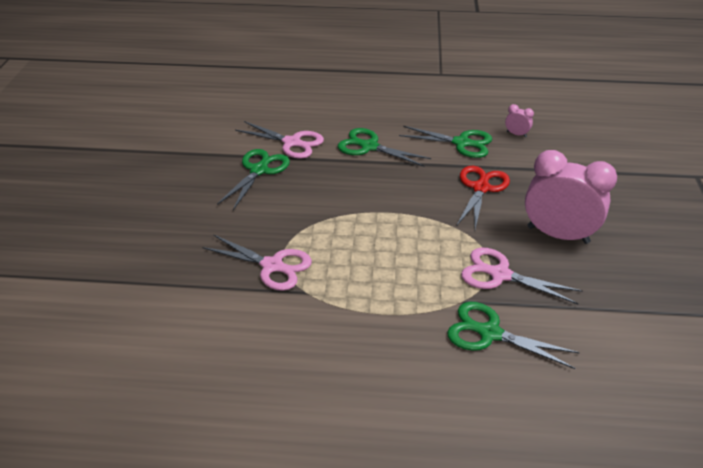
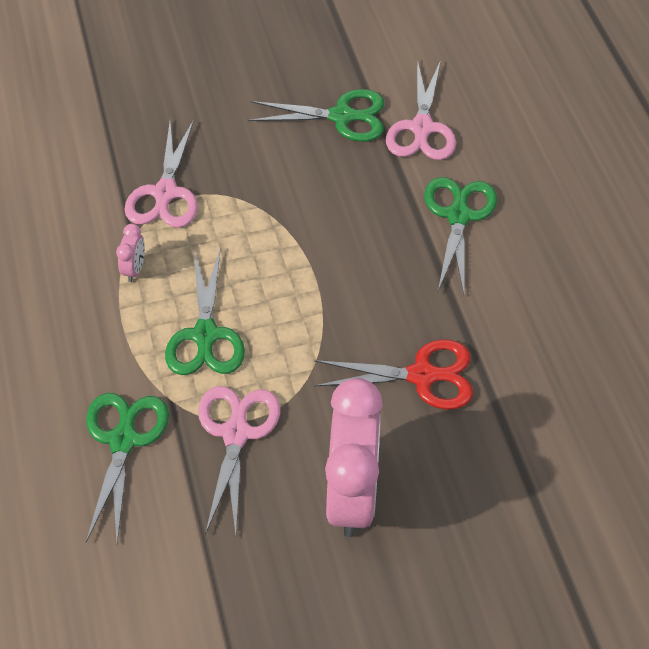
camera: 70 degrees right, 15 degrees up
green scissors [399,126,492,158] -> green scissors moved to [165,250,245,375]
pink clock [505,104,534,137] -> pink clock moved to [116,224,145,282]

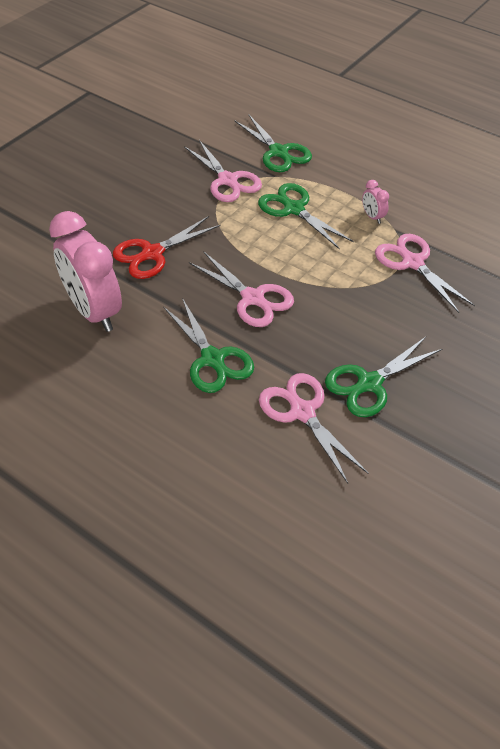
camera: 140 degrees right, 5 degrees down
pink clock [325,378,383,537] -> pink clock moved to [49,211,122,332]
none -> pink scissors [189,251,294,327]

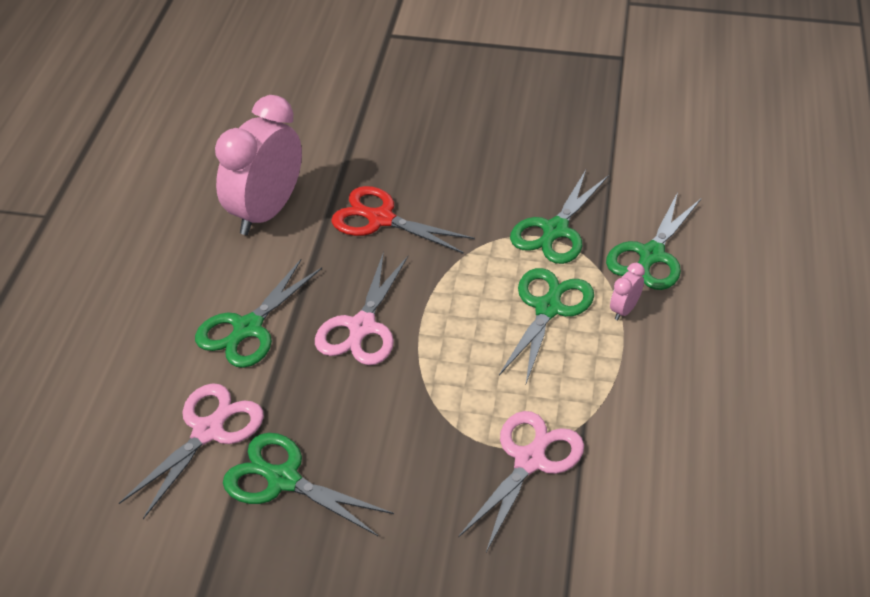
camera: 65 degrees right, 5 degrees down
pink scissors [184,140,262,202] -> green scissors [510,170,609,264]
pink clock [362,180,389,224] -> pink clock moved to [610,263,645,320]

